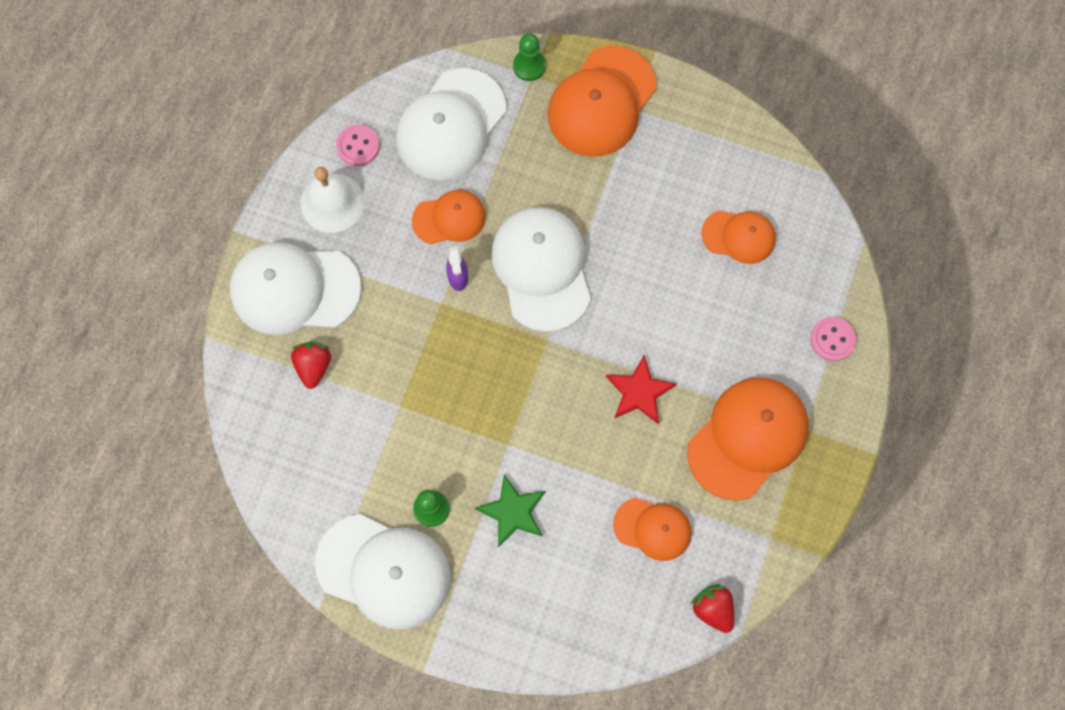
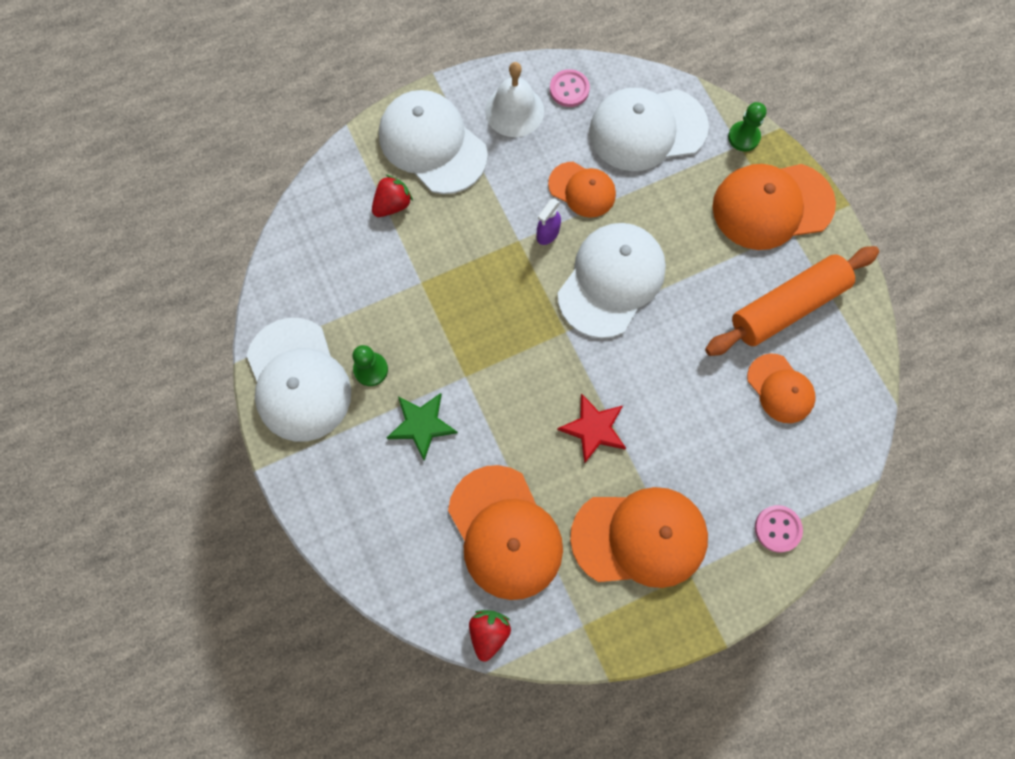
camera: 45 degrees right, 0 degrees up
orange cap [613,497,692,561] -> orange cap [448,465,563,600], size x1.73
none -> orange rolling pin [705,246,879,356]

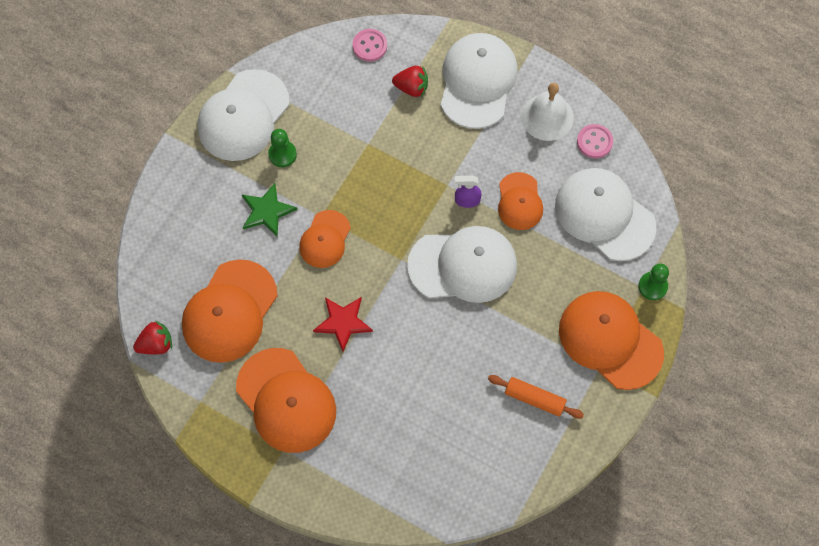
camera: 55 degrees right, 5 degrees down
orange rolling pin [705,246,879,356] -> orange rolling pin [488,375,584,419], size x0.55
orange cap [747,353,816,423] -> orange cap moved to [299,210,351,268]
pink button [755,505,803,552] -> pink button moved to [352,29,387,62]

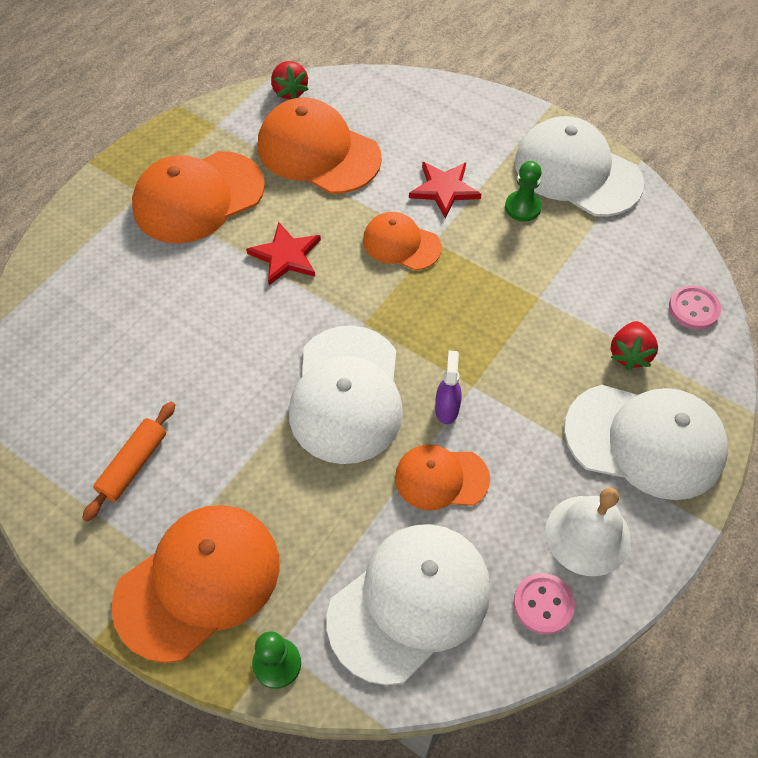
camera: 95 degrees right, 10 degrees down
green star [242,183,297,237] -> red star [409,162,481,218]

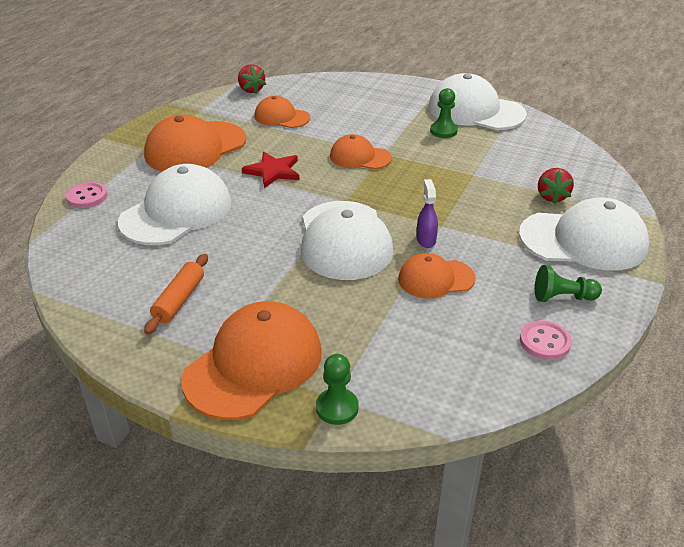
camera: 10 degrees left, 20 degrees down
orange cap [258,97,382,194] -> orange cap [254,96,310,128], size x0.58
white cap [327,524,491,685] -> white cap moved to [118,164,231,245]
red star [409,162,481,218] -> none
white bell [545,488,631,576] -> green pawn [535,265,602,302]
pink button [669,285,721,330] -> pink button moved to [66,182,107,208]

